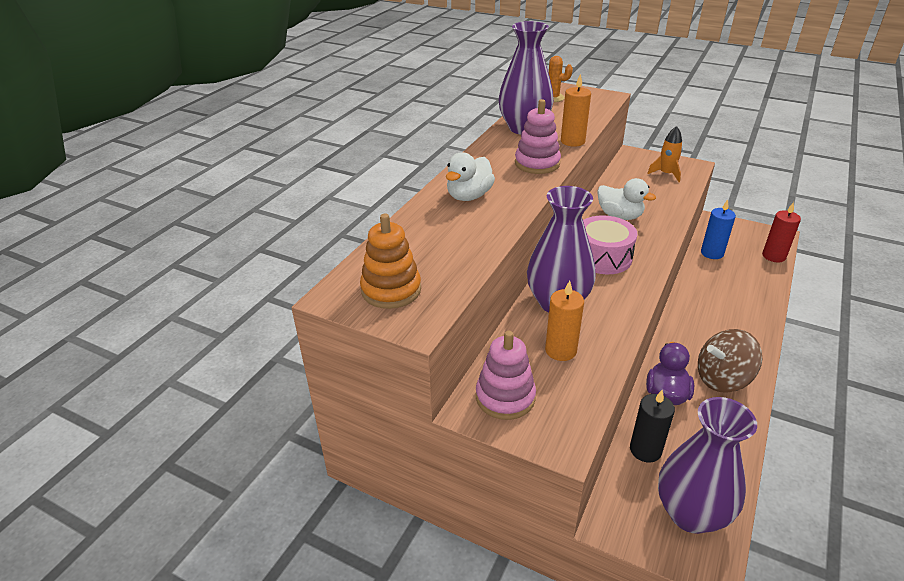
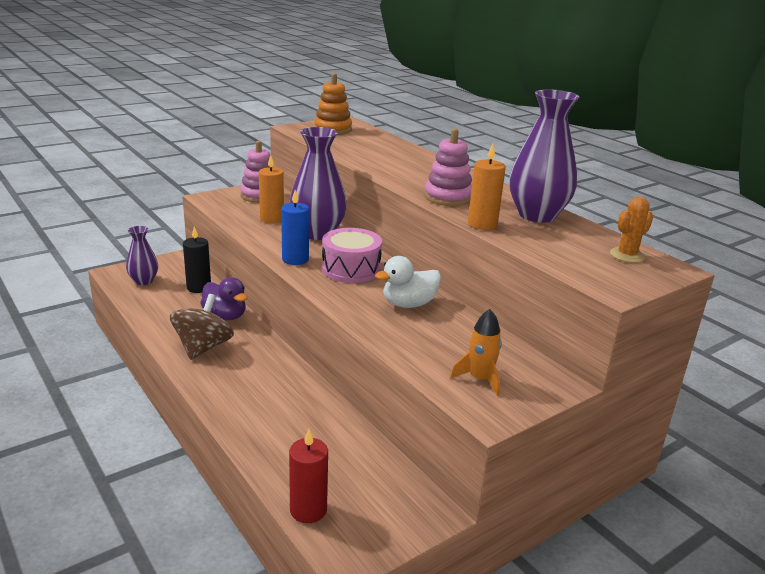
camera: 115 degrees right, 10 degrees down
white duck [446,152,495,201] -> none
purple vase [658,397,757,534] -> purple vase [126,226,158,285], size x0.56
blue candle [701,199,736,259] -> blue candle moved to [281,190,309,265]

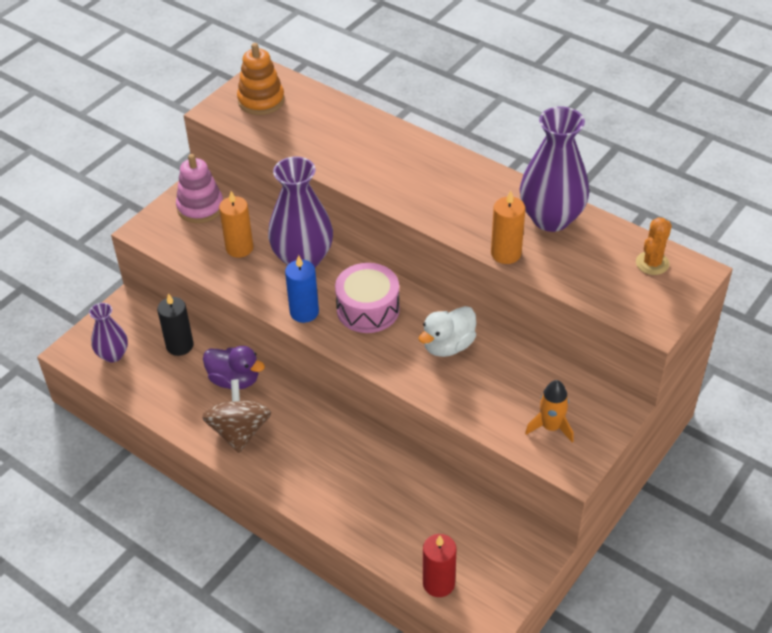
camera: 15 degrees left, 20 degrees up
pink stacking toy [425,128,472,206] -> none

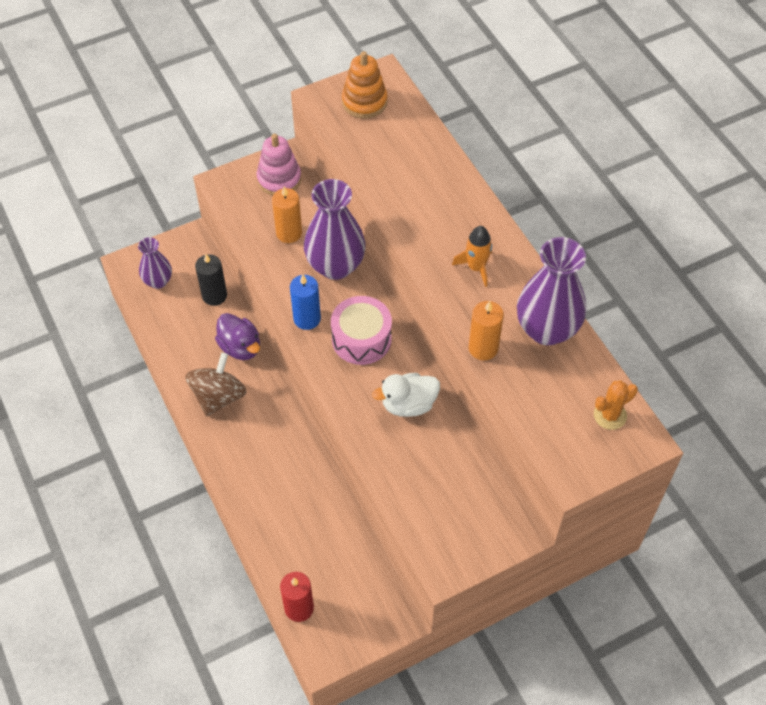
camera: 25 degrees right, 10 degrees up
orange rocket [525,380,574,443] -> orange rocket moved to [452,226,492,287]

